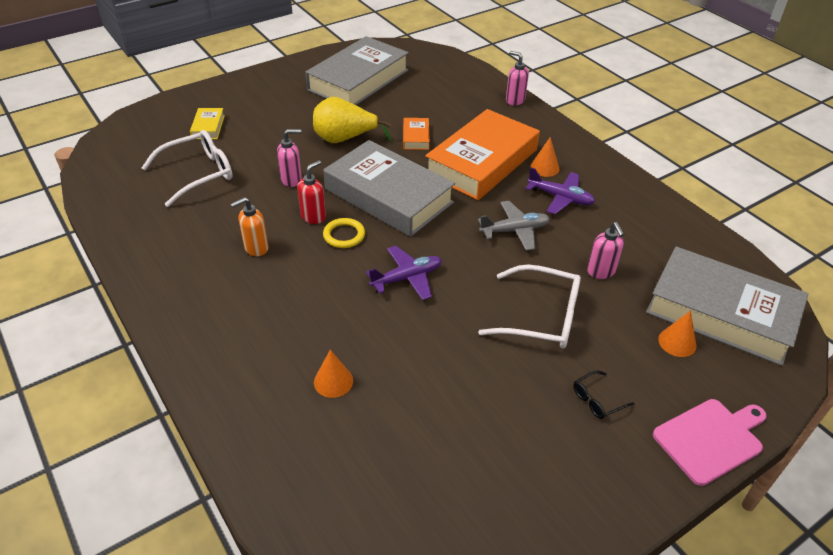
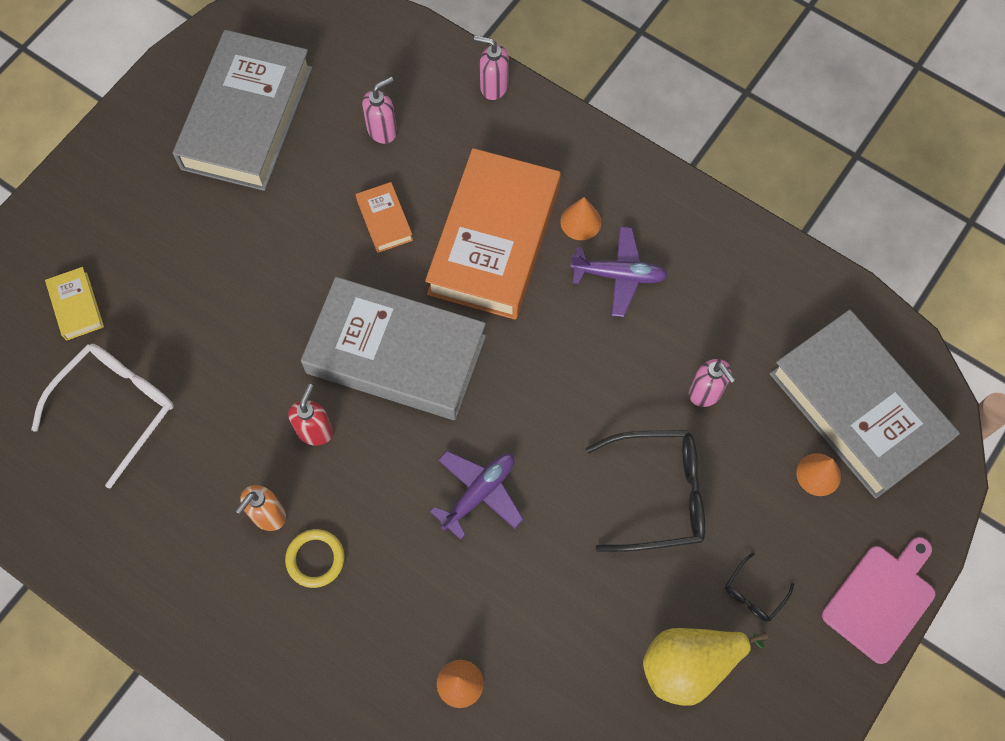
camera: 20 degrees left, 25 degrees up
pink soap dispenser [277,129,302,187] -> pink soap dispenser moved to [362,77,397,144]
yellow pear [313,97,391,143] -> yellow pear moved to [643,628,768,706]
yellow ring [323,218,365,248] -> yellow ring moved to [285,529,344,588]
grey plane [478,201,550,251] -> none
white glasses [478,264,581,349] -> black glasses [586,430,705,552]
grey book [646,246,808,366] -> grey book turned 45 degrees clockwise [770,310,960,499]

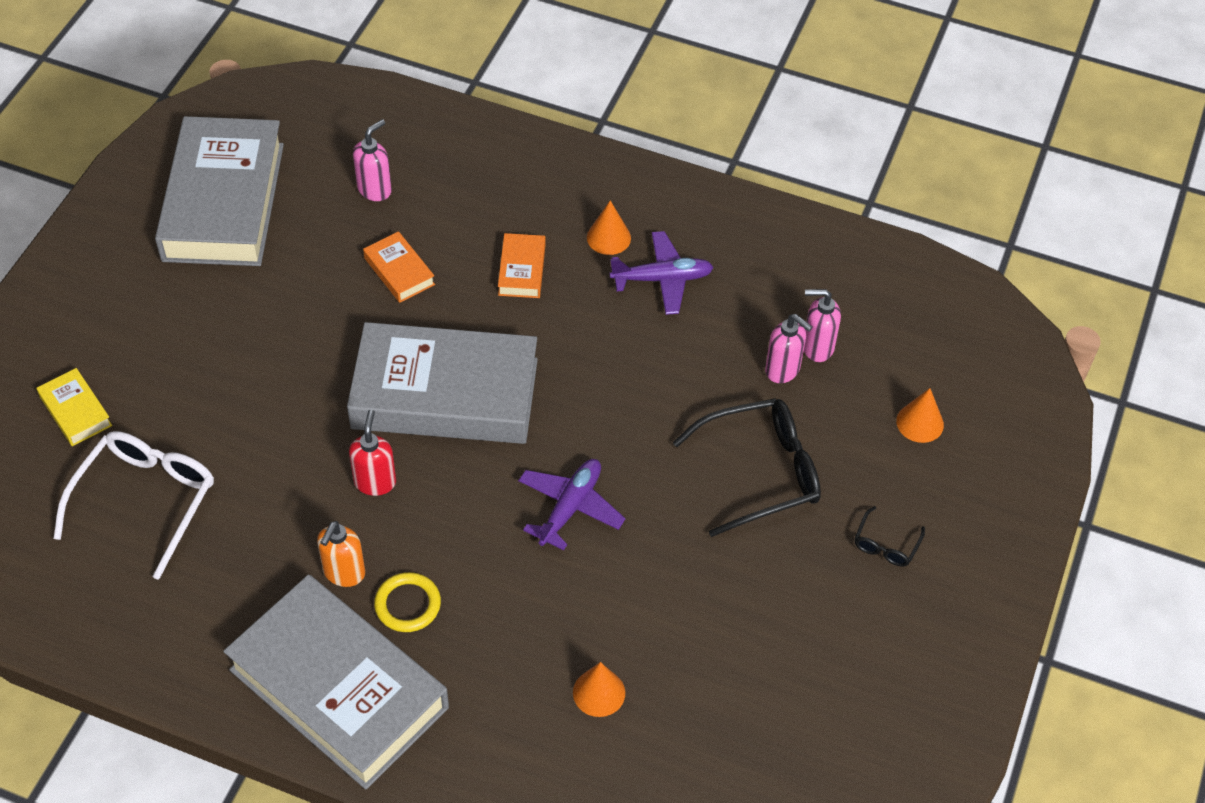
camera: 15 degrees left, 15 degrees down
orange book [425,148,561,320] -> orange book [498,233,546,298], size x0.41
pink soap dispenser [474,36,509,100] -> pink soap dispenser moved to [804,289,841,362]
yellow pear [643,628,768,706] -> none
grey book [770,310,960,499] -> grey book moved to [223,575,449,789]
pink cutting board [822,537,935,664] -> none

